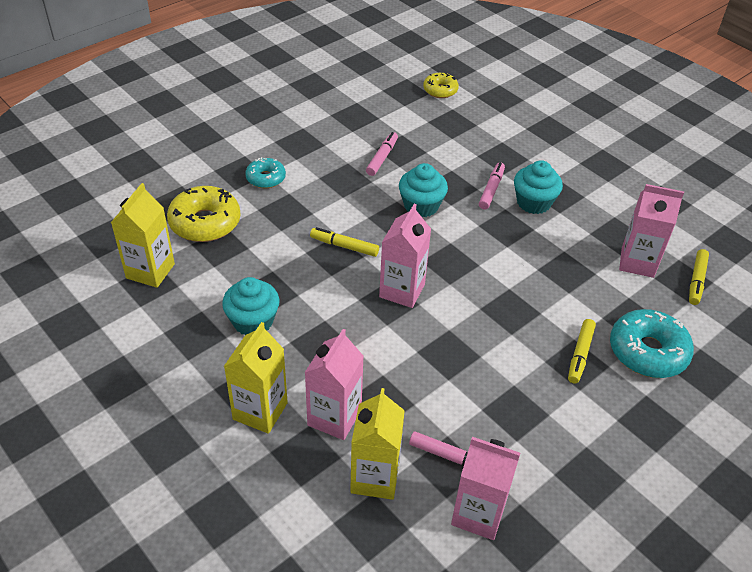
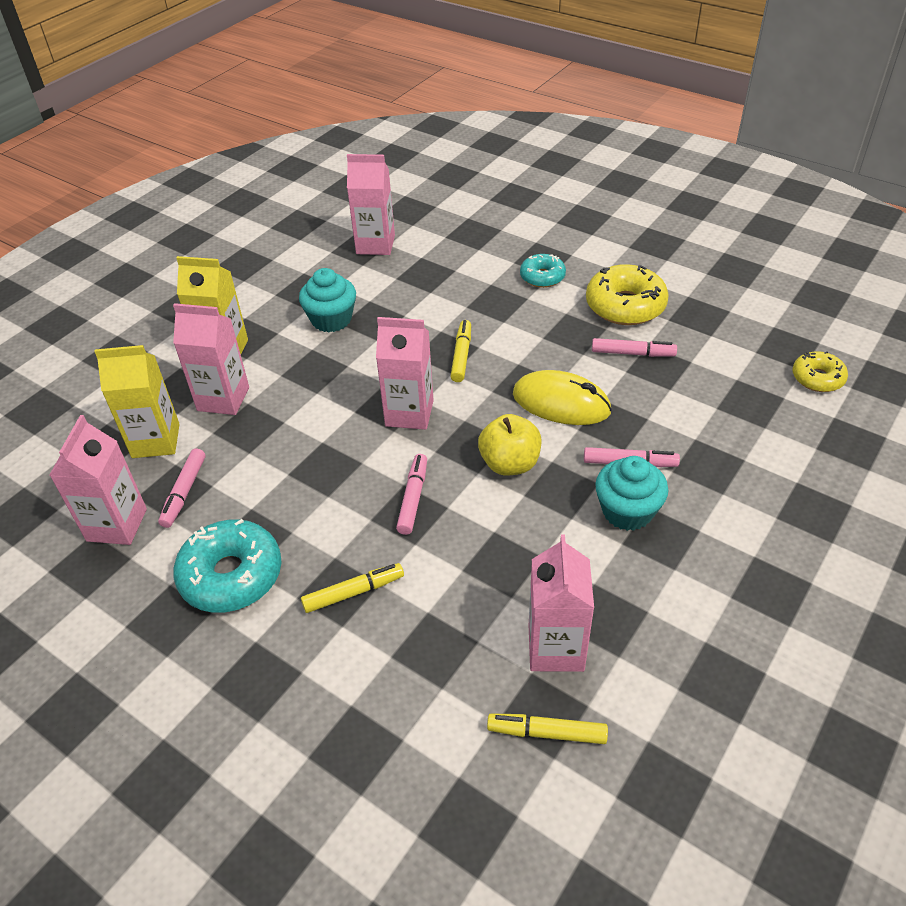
camera: 80 degrees right, 0 degrees up
yellow carton [111,183,175,288] -> pink carton [347,154,395,255]
yellow donut [167,186,241,242] -> yellow donut moved to [586,264,669,325]
turquoise cupcake [399,163,448,217] -> yellow mouse [513,370,612,425]
yellow marker [568,319,596,384] -> yellow marker turned 150 degrees clockwise [301,563,404,613]
turquoise donut [610,309,694,378] -> turquoise donut moved to [173,519,282,613]
none -> pink marker [396,454,427,535]
none -> yellow apple [478,414,541,476]

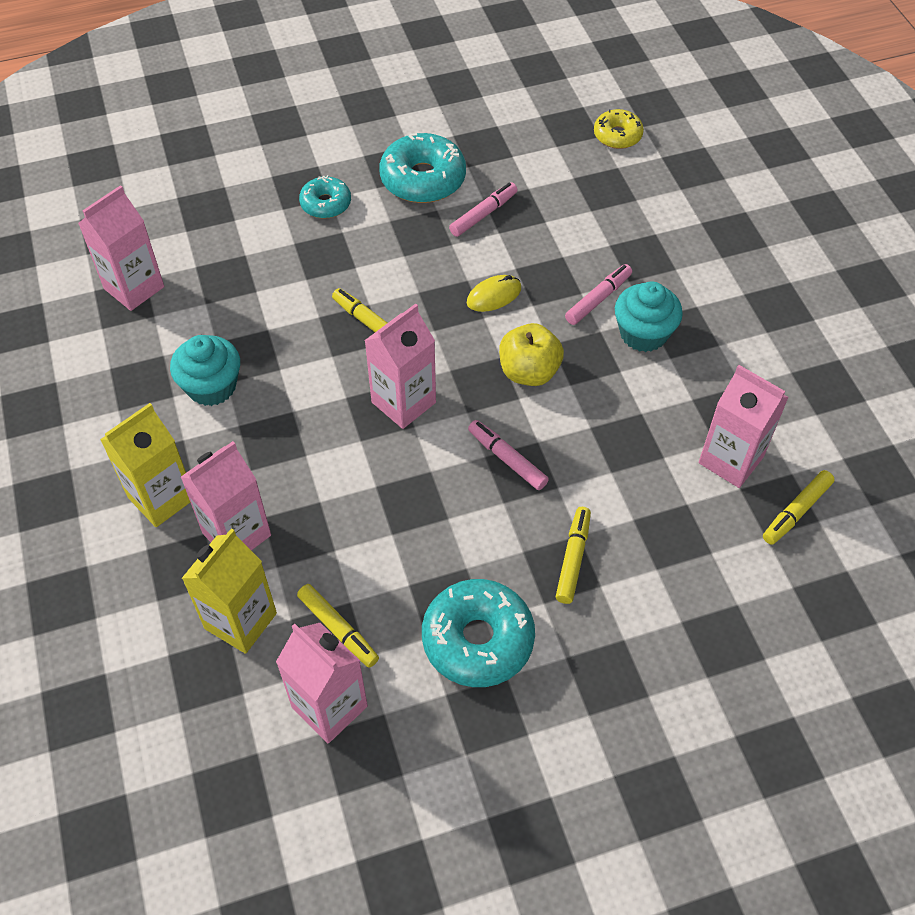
camera: 55 degrees left, 10 degrees up
pink marker [158,449,205,528] -> yellow marker [297,584,379,668]
yellow mouse [513,370,612,425] -> yellow mouse [467,275,521,312], size x0.58
yellow donut [586,264,669,325] -> turquoise donut [379,133,466,203]

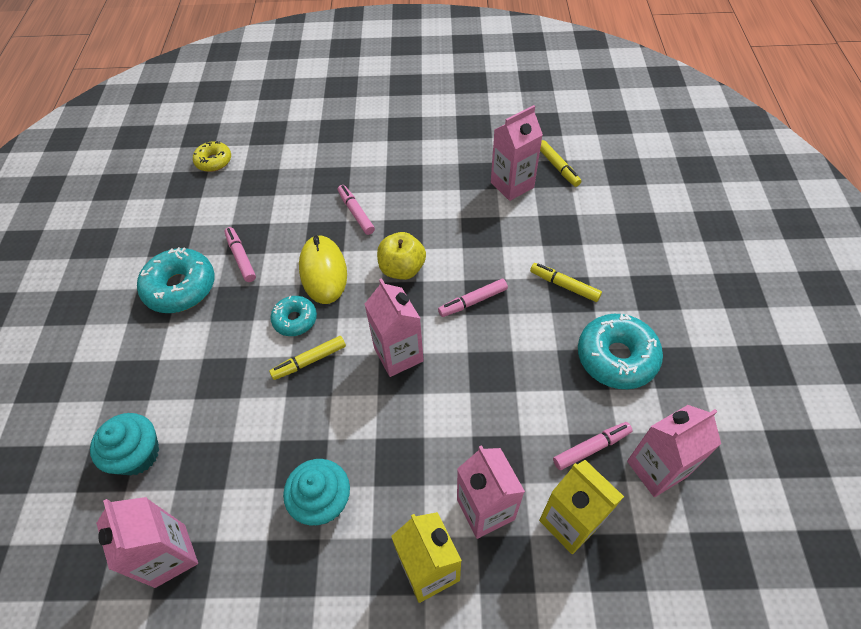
camera: 70 degrees left, 0 degrees up
yellow marker [297,584,379,668] -> pink marker [553,422,633,470]
turquoise donut [299,175,351,219] -> turquoise donut moved to [271,296,317,336]
yellow mouse [467,275,521,312] -> yellow mouse [299,235,347,304], size x1.73
turquoise cupcake [615,281,683,352] -> turquoise cupcake moved to [90,413,159,475]

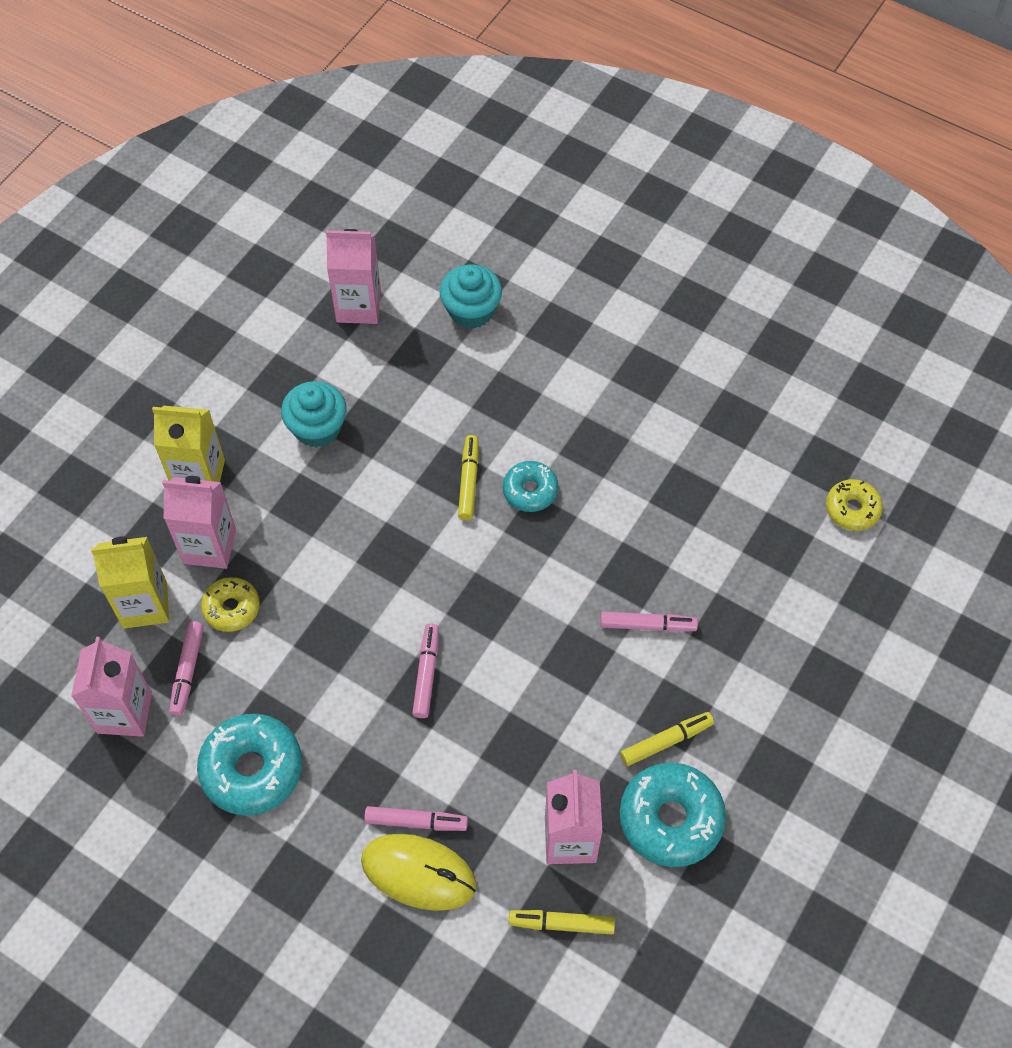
camera: 120 degrees right, 5 degrees up
turquoise donut [137,247,215,313] -> turquoise donut moved to [620,762,726,867]
pink marker [224,227,256,282] -> pink marker moved to [364,806,468,831]
yellow mouse [299,235,347,304] -> yellow mouse moved to [361,834,477,911]
pink carton [364,278,424,377] -> none
yellow apple [377,232,426,280] -> none
yellow marker [530,263,602,302] -> yellow marker moved to [620,712,714,766]
none -> yellow donut [201,577,260,632]

